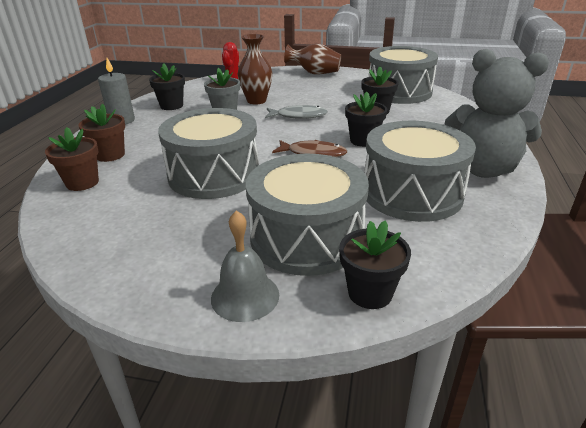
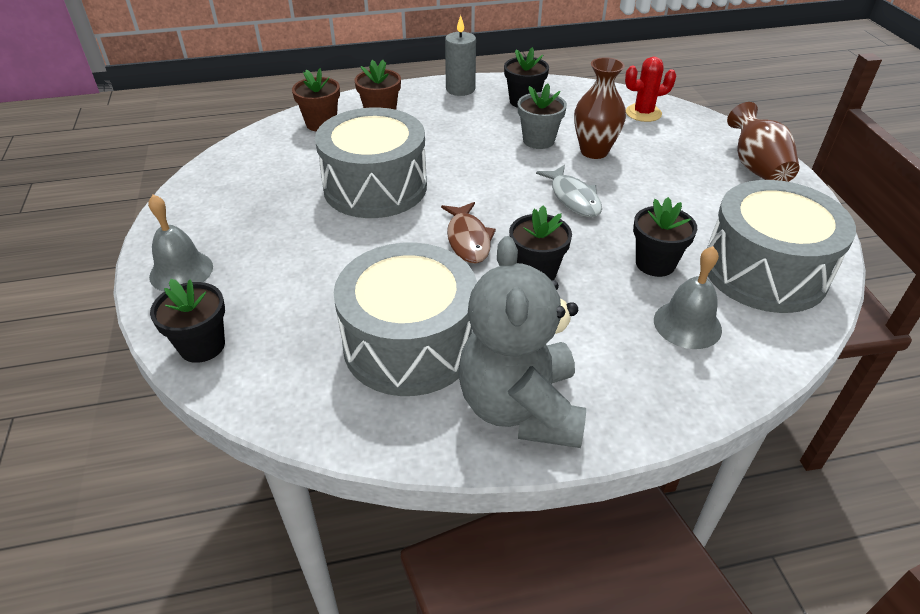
camera: 65 degrees right, 10 degrees up
grey drum [246,154,369,276] -> none
none -> grey bell [654,246,722,349]

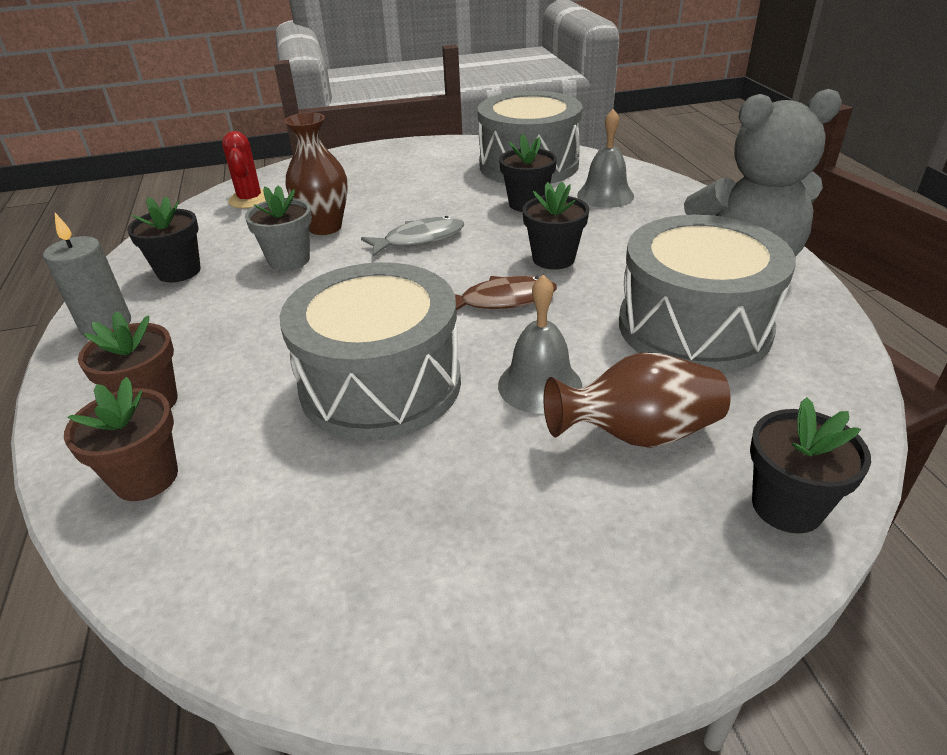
camera: 90 degrees left, 5 degrees down
grey bell [148,194,213,292] -> grey bell moved to [498,275,583,414]
brown vase [727,102,800,182] -> brown vase moved to [544,352,731,448]

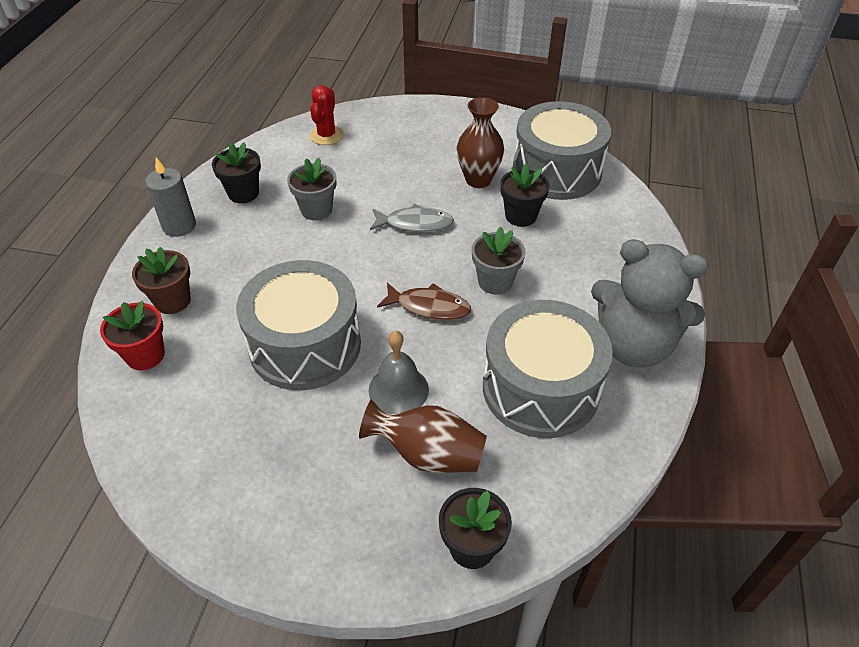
camera: 25 degrees right, 10 degrees up
brown flower pot [64,377,178,501] -> red flower pot [100,301,165,370]
brown vase [284,112,348,235] -> brown vase moved to [457,97,504,188]
black flower pot [522,182,589,270] -> grey flower pot [472,227,526,294]
grey bell [577,109,634,208] -> none

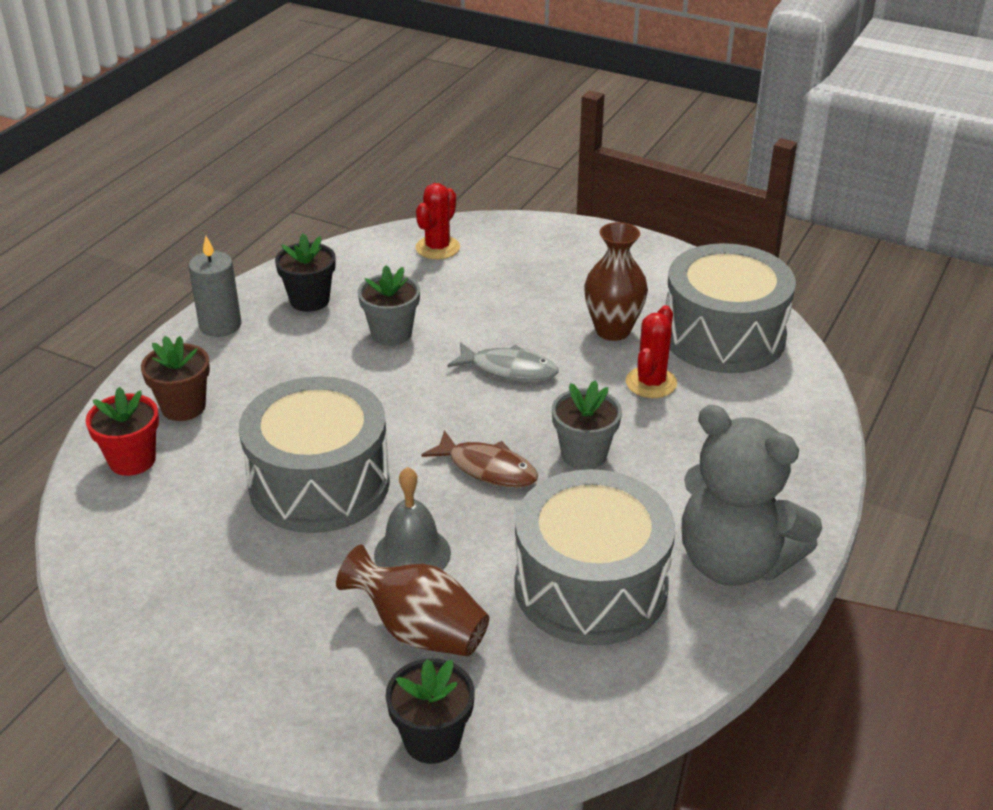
camera: 15 degrees right, 10 degrees down
black flower pot [500,164,550,227] -> red cactus [626,305,677,398]

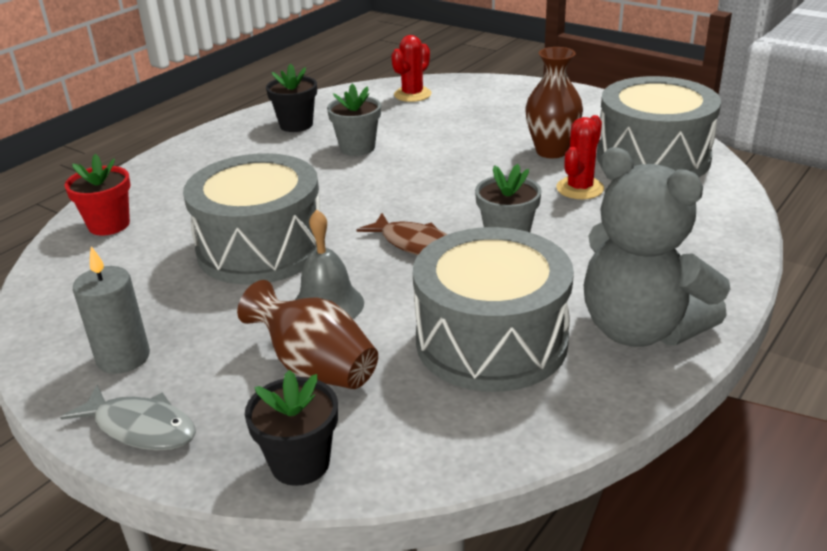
camera: 10 degrees right, 5 degrees down
brown flower pot [141,336,210,421] -> none
grey candle [189,236,241,337] -> grey candle moved to [73,246,150,374]
grey fish [447,342,559,382] -> grey fish moved to [60,385,196,451]

